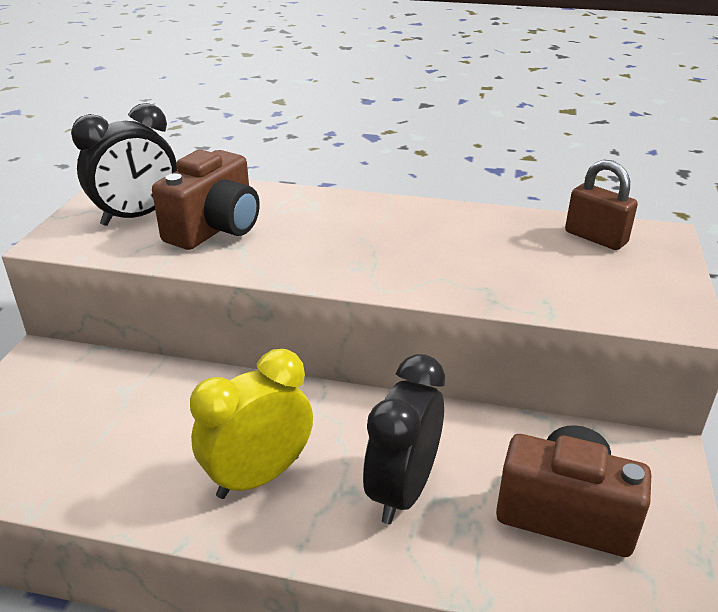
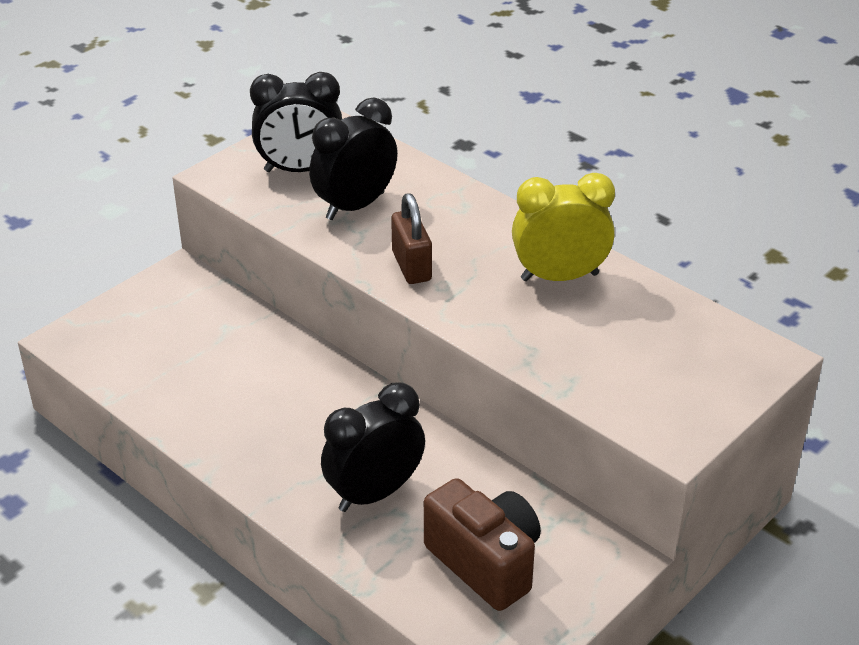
camera: 30 degrees right, 5 degrees up
brown camera [152,150,260,250] -> black clock [309,97,397,220]
yellow clock [190,349,313,499] -> yellow clock moved to [512,173,615,281]
brown padlock [565,160,638,250] -> brown padlock moved to [391,193,432,284]

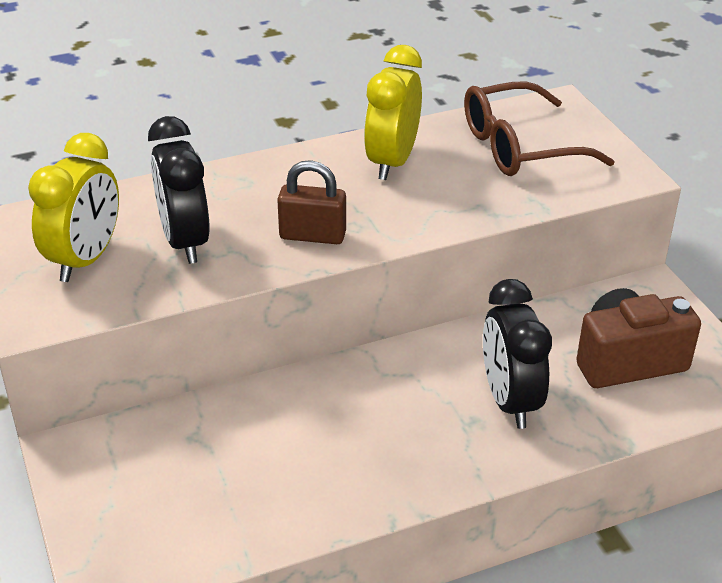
camera: 65 degrees left, 0 degrees up
black clock [250,72,342,172] -> yellow clock [28,133,119,282]
none -> brown glasses [464,82,615,176]

